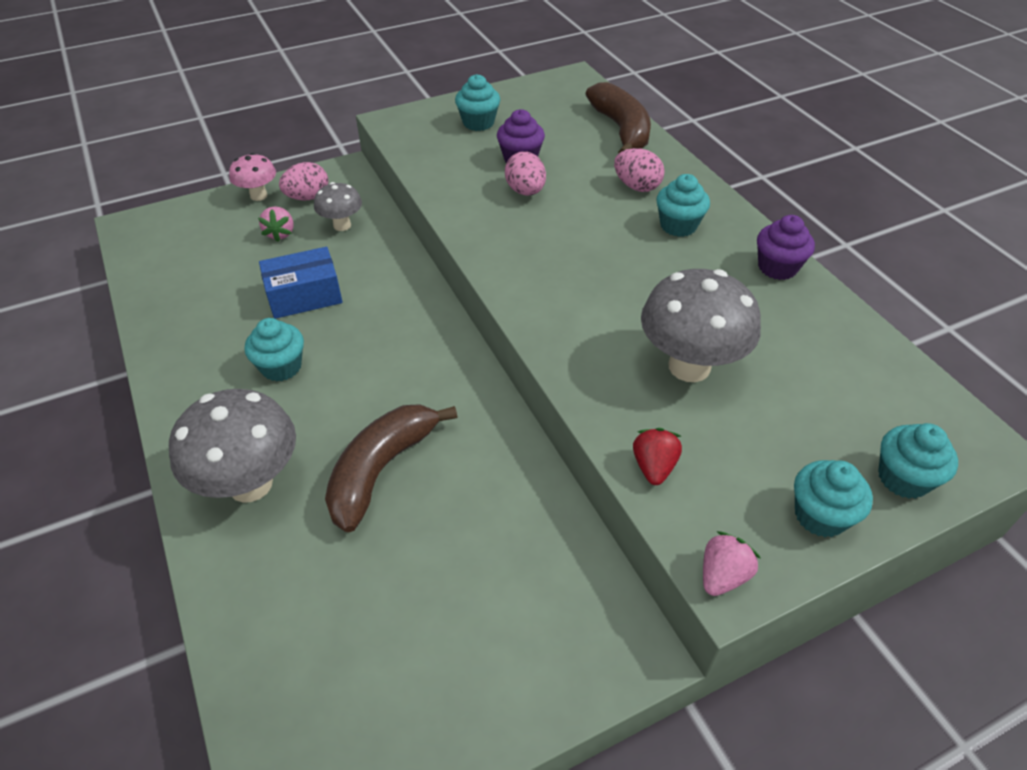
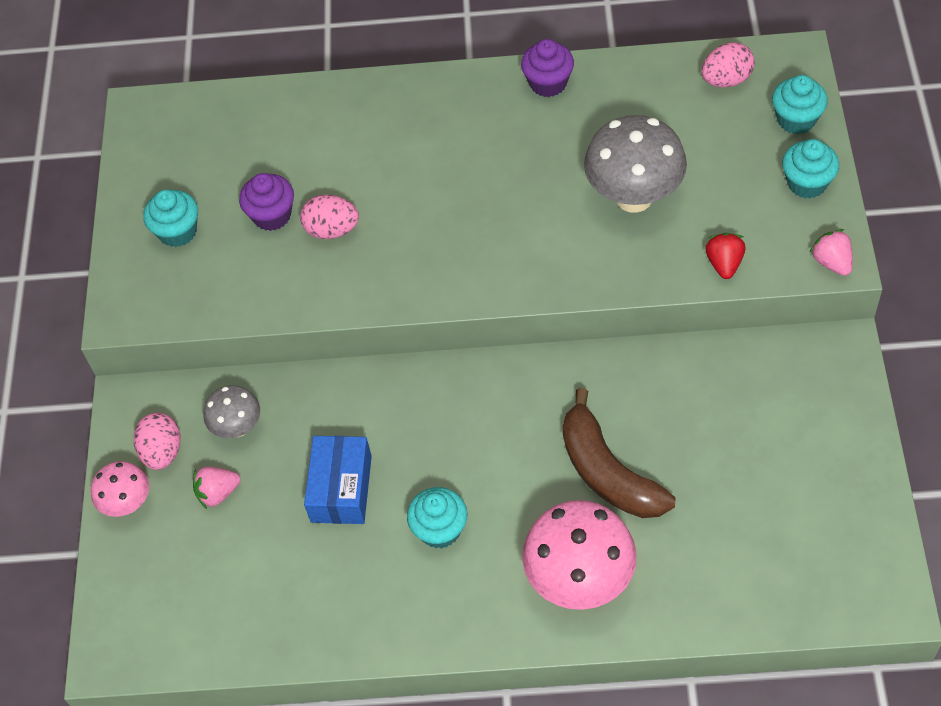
camera: 60 degrees left, 10 degrees up
grey mushroom [169,389,296,503] -> pink mushroom [522,500,636,610]
pink strawberry [258,206,293,242] -> pink strawberry turned 135 degrees clockwise [193,467,241,509]
brown banana [586,82,651,153] -> none
pink egg [614,148,665,192] -> pink egg moved to [701,42,755,87]
red strawberry [633,428,682,485] -> red strawberry turned 60 degrees clockwise [705,233,746,279]
turquoise cupcake [656,174,710,237] -> none

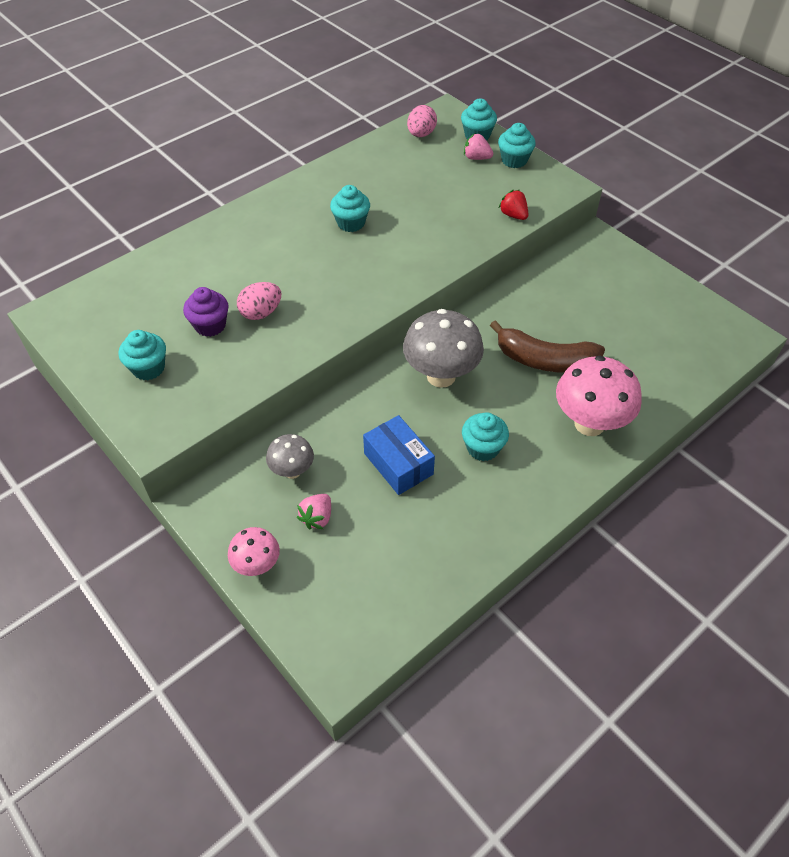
camera: 45 degrees left, 5 degrees down
pink egg [134,412,181,470] -> none
purple cupcake [521,39,574,97] -> none
grey mushroom [584,115,687,213] -> grey mushroom moved to [403,309,484,388]
pink strawberry [810,229,853,276] -> pink strawberry moved to [464,133,493,160]
none -> turquoise cupcake [330,185,370,232]

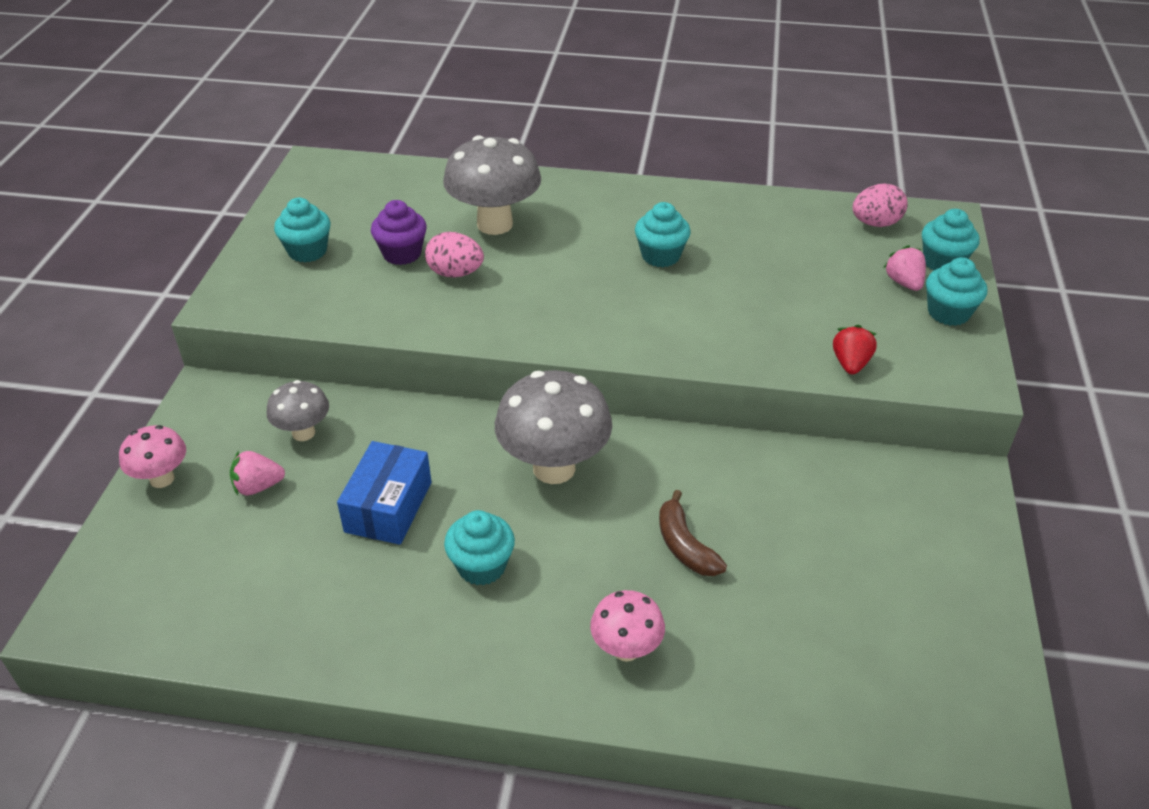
camera: 50 degrees right, 10 degrees down
brown banana [490,320,605,373] -> brown banana [659,490,727,576], size x0.60
pink mushroom [556,356,642,436] -> pink mushroom [590,590,665,662], size x0.55
none -> grey mushroom [443,135,541,235]

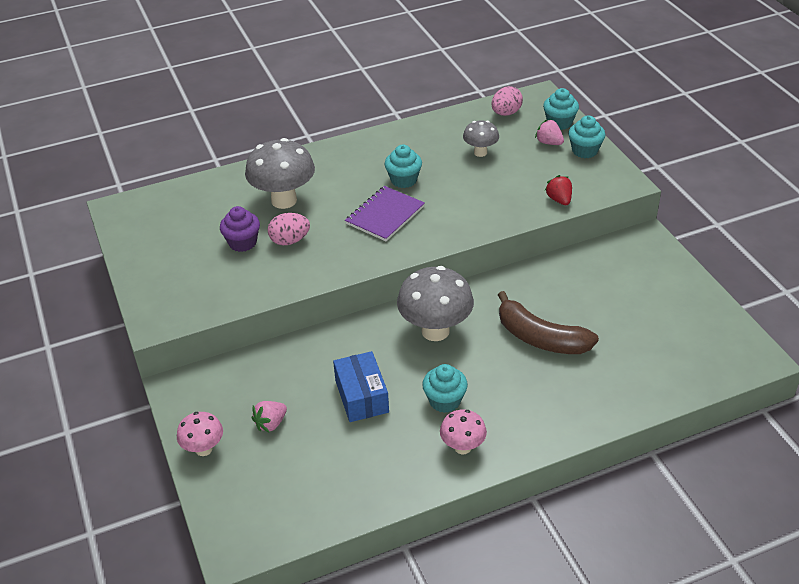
camera: 30 degrees left, 0 degrees up
grey mushroom [266,380,329,441] -> grey mushroom moved to [463,121,499,157]
turquoise cupcake [274,198,330,262] -> none
pink mushroom [590,590,665,662] -> pink mushroom moved to [440,409,487,454]
brown banana [659,490,727,576] -> brown banana [498,291,599,354], size x1.67
none -> purple notebook [345,186,425,241]

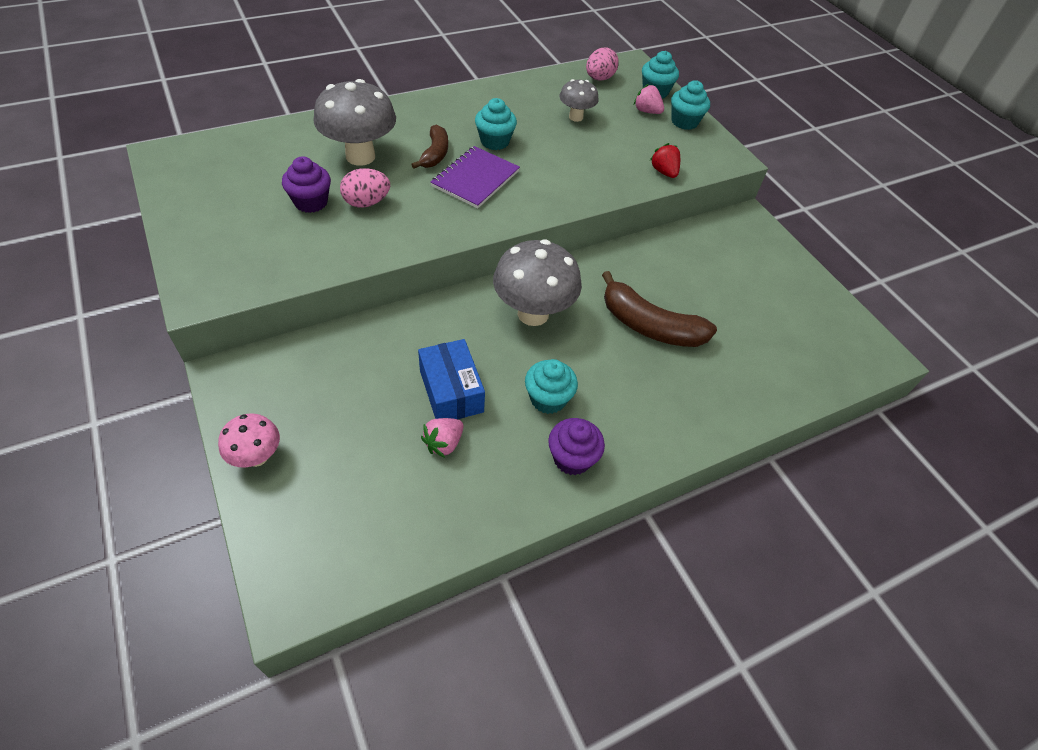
camera: 10 degrees left, 10 degrees up
pink strawberry [252,401,287,433] -> pink strawberry moved to [421,418,464,458]
pink mushroom [440,409,487,454] -> purple cupcake [548,418,605,475]
none -> brown banana [411,125,448,169]

